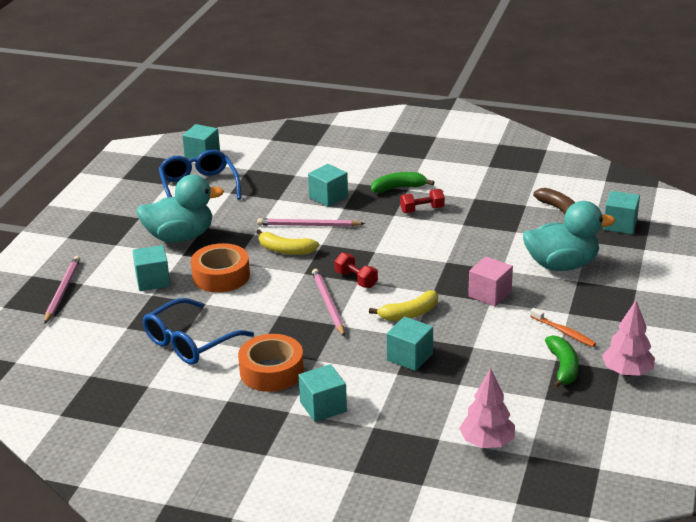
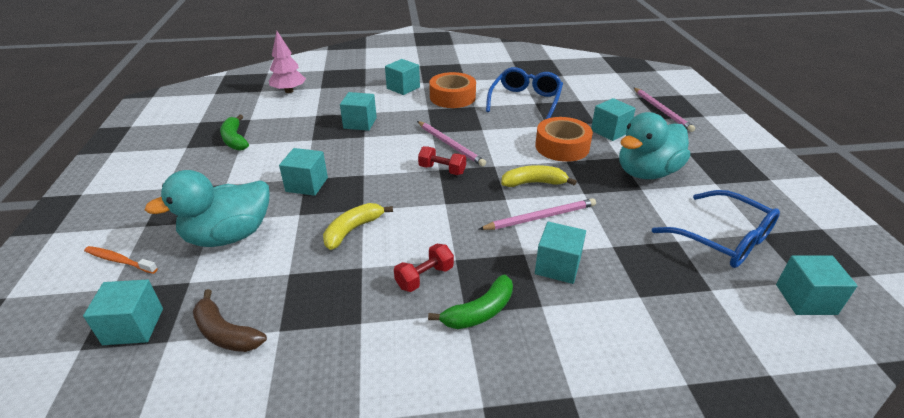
camera: 155 degrees right, 5 degrees up
yellow banana [369,290,438,321] -> yellow banana moved to [323,203,393,250]
pink cube [468,256,513,307] -> turquoise cube [279,148,328,196]
orange toothbrush [530,308,596,347] -> orange toothbrush moved to [84,246,158,274]
pink tree [602,301,655,376] -> none

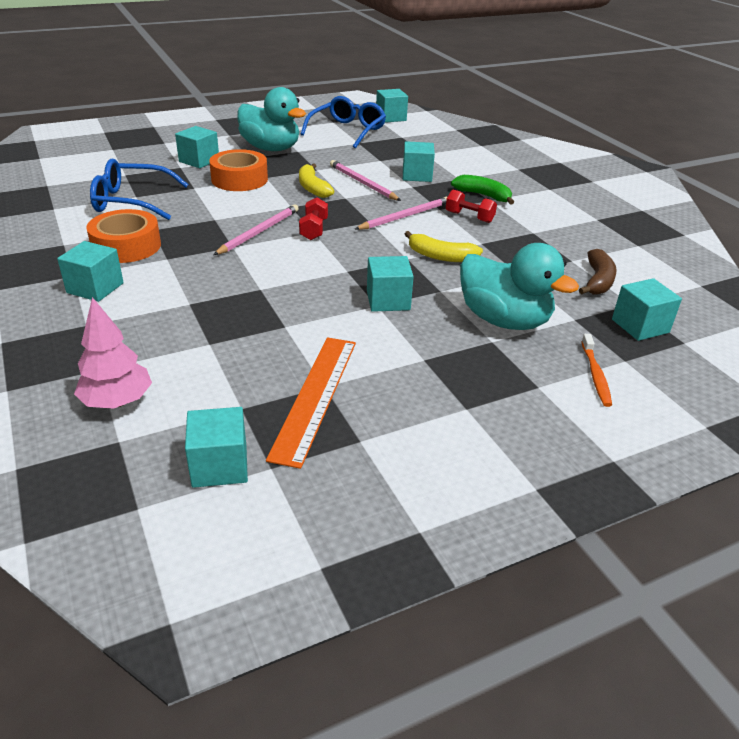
camera: 110 degrees left, 0 degrees up
green banana [220,115,249,151] -> orange ruler [266,337,356,469]
turquoise cube [340,92,377,131] -> turquoise cube moved to [185,407,248,488]
pink pencil [633,87,695,132] -> pink pencil moved to [355,197,447,230]

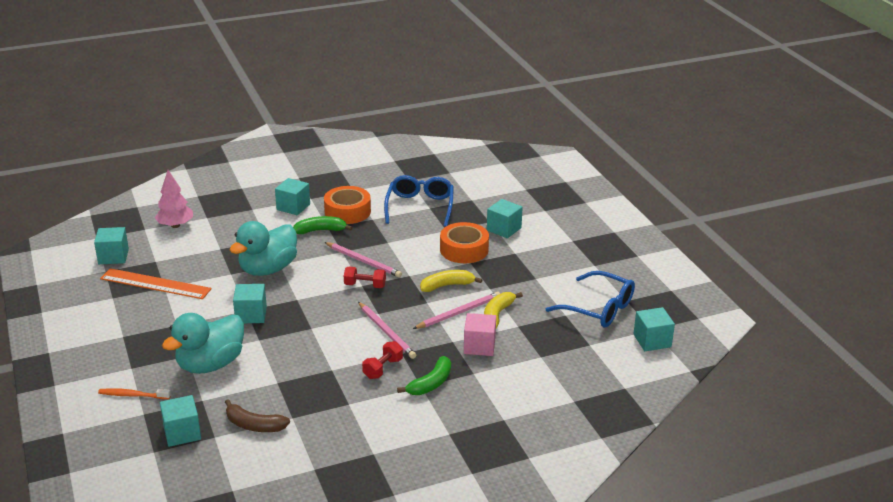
camera: 95 degrees right, 5 degrees down
turquoise duck [237,87,306,151] -> turquoise duck moved to [230,221,297,276]
turquoise cube [403,141,435,182] -> pink cube [464,313,496,356]
yellow banana [405,231,483,262] -> yellow banana moved to [484,292,523,329]
none -> green banana [293,216,353,234]

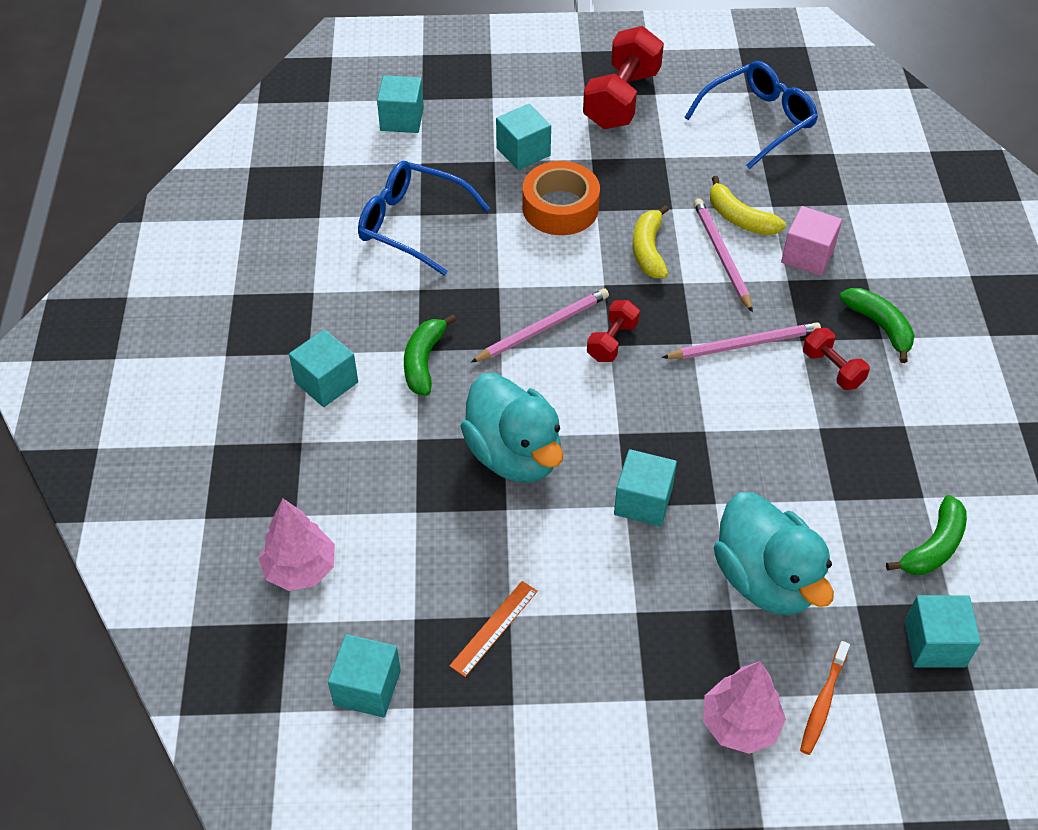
camera: 70 degrees left, 20 degrees up
orange ruler [100,268,212,299] -> orange ruler [449,581,538,677], size x0.55
brown banana [225,399,290,432] -> green banana [886,495,967,575]
orange tape [324,186,371,224] -> none
turquoise cube [633,307,675,351] -> turquoise cube moved to [377,75,424,133]
none -> red dumbbell [583,26,664,129]
none -> pink tree [703,661,786,754]

